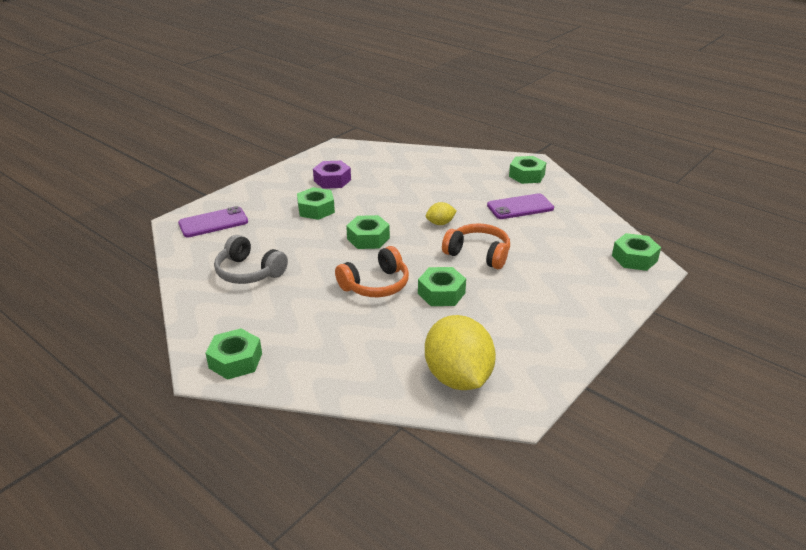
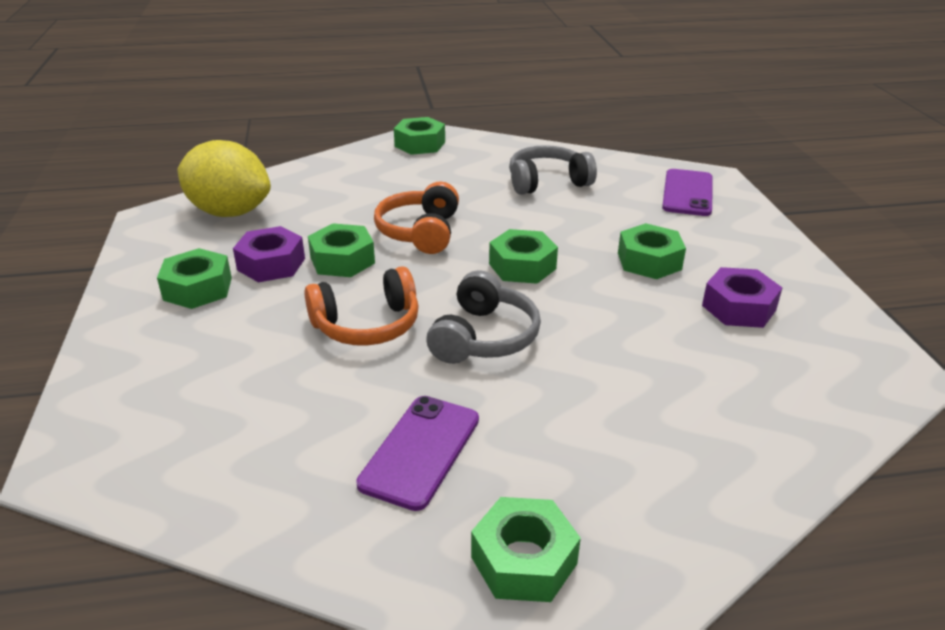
camera: 130 degrees right, 0 degrees up
yellow lemon [426,202,456,225] -> grey headphones [426,270,541,364]
green nut [612,233,661,271] -> green nut moved to [157,248,232,309]
none -> purple nut [233,226,305,282]

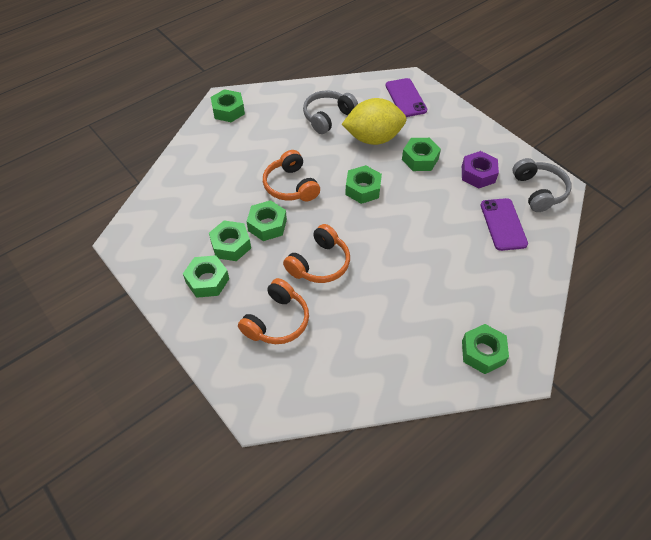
camera: 30 degrees left, 20 degrees up
yellow lemon [177,140,271,217] -> yellow lemon moved to [341,98,406,145]
purple nut [233,226,305,282] -> green nut [209,220,251,261]
purple phone [356,396,479,511] -> purple phone moved to [481,198,528,251]
grey headphones [426,270,541,364] -> grey headphones moved to [512,158,572,212]
none -> orange headphones [238,278,309,344]

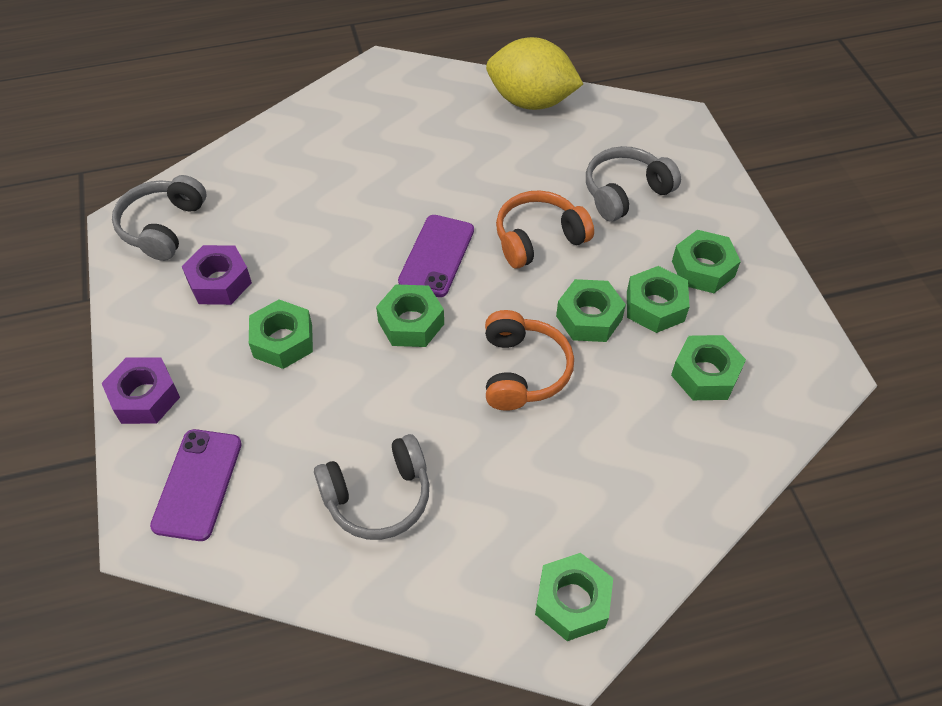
camera: 155 degrees left, 0 degrees up
orange headphones [238,278,309,344] -> grey headphones [586,146,681,222]
yellow lemon [341,98,406,145] -> yellow lemon moved to [486,37,583,110]
green nut [462,324,509,374] -> green nut moved to [671,335,746,400]
purple phone [481,198,528,251] -> purple phone moved to [398,215,474,297]
none -> purple nut [102,357,180,424]

